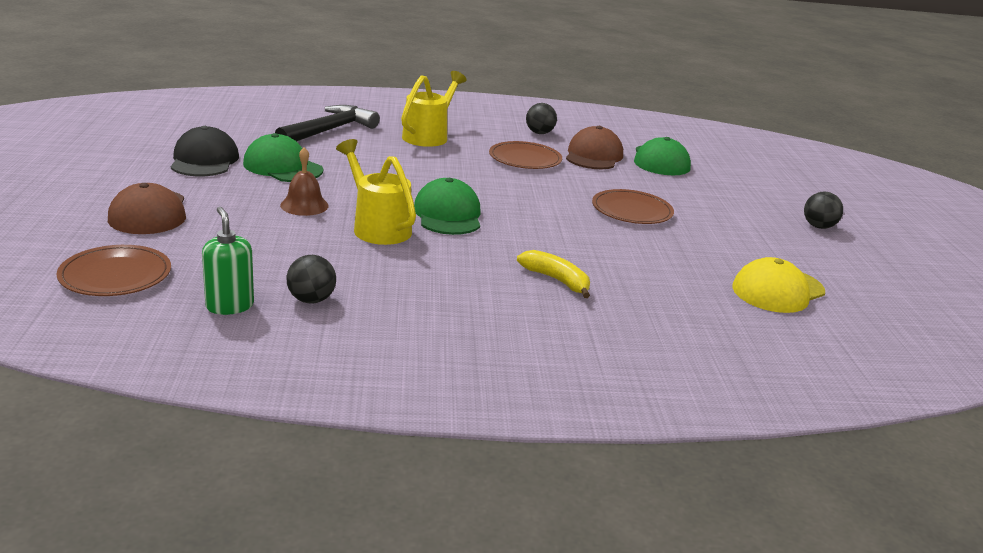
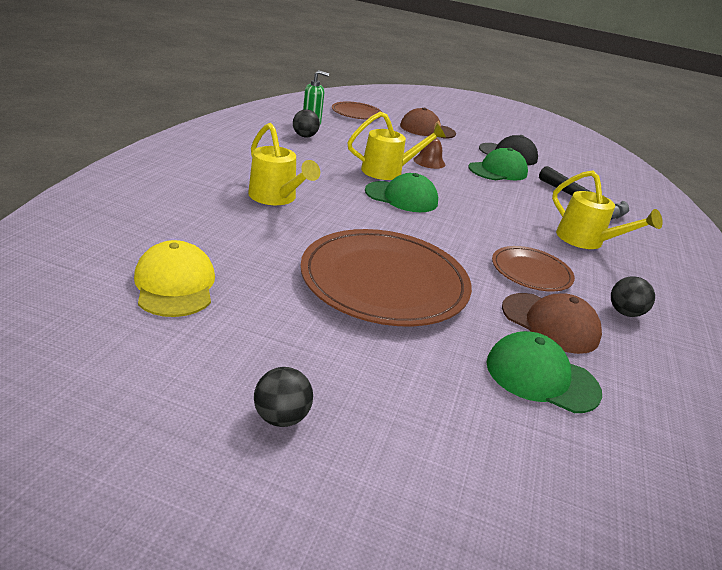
camera: 110 degrees right, 5 degrees up
yellow banana [517,250,590,298] -> yellow watering can [248,123,320,205]
brown plate [592,189,674,224] -> brown plate [300,229,472,326], size x1.89

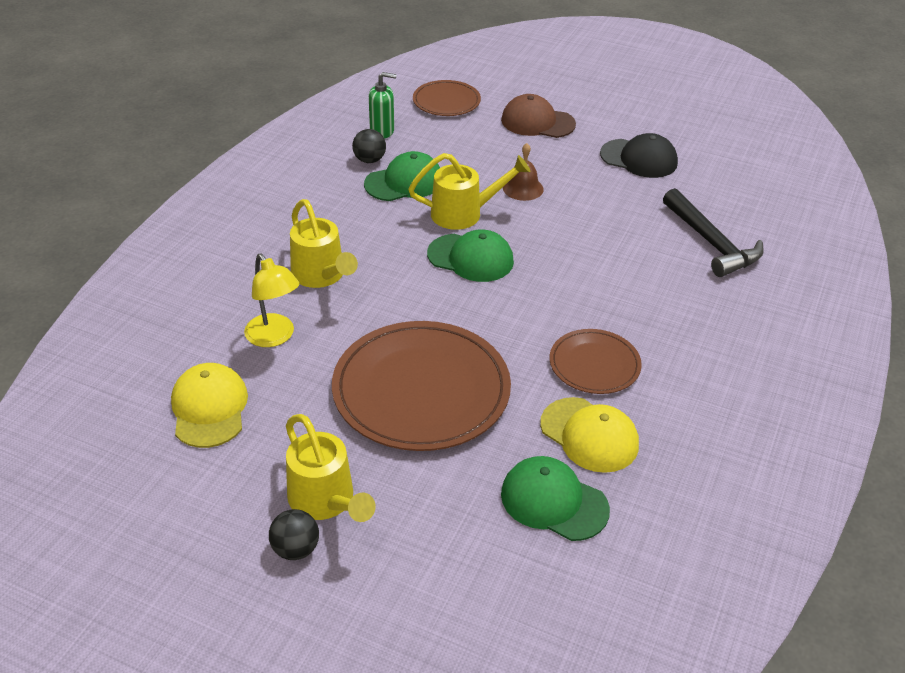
camera: 10 degrees right, 10 degrees up
green cap [469,148,528,180] -> green cap moved to [364,151,440,201]
brown cap [502,293,602,354] -> yellow cap [540,397,639,473]
yellow watering can [552,171,663,249] -> yellow watering can moved to [286,414,376,522]
black ball [611,276,655,317] -> none
none -> yellow lamp [244,254,299,347]

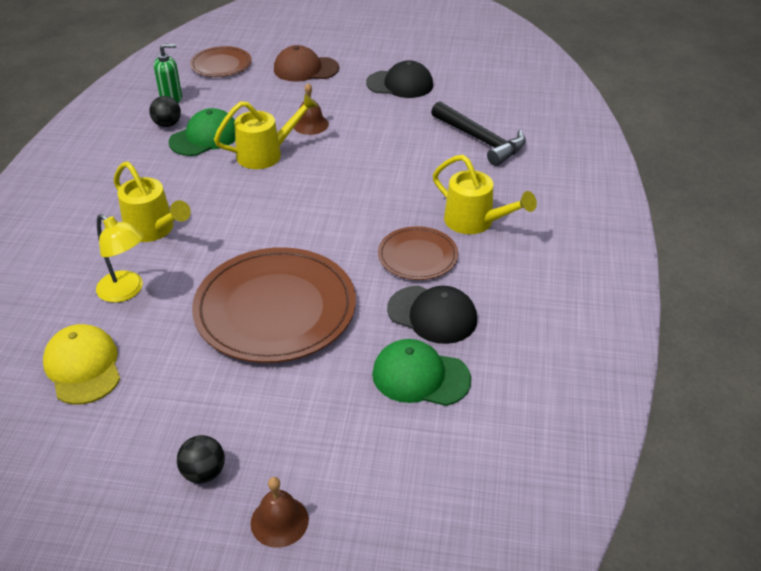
camera: 15 degrees left, 0 degrees up
yellow watering can [286,414,376,522] -> yellow watering can moved to [433,155,537,234]
green cap [427,230,514,282] -> none
yellow cap [540,397,639,473] -> black cap [387,286,477,344]
none -> brown bell [251,477,309,548]

